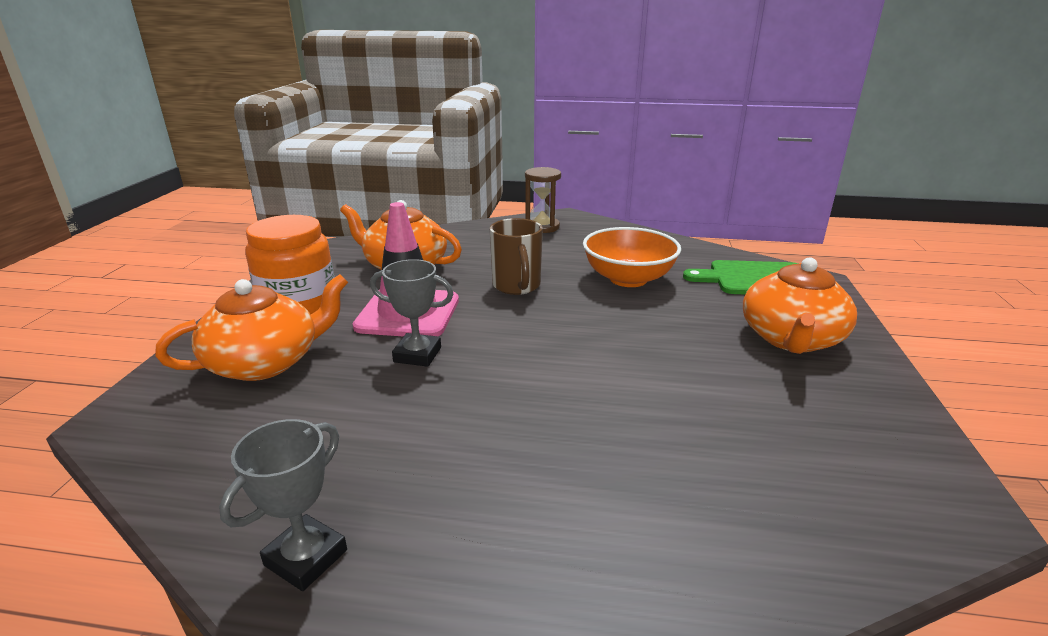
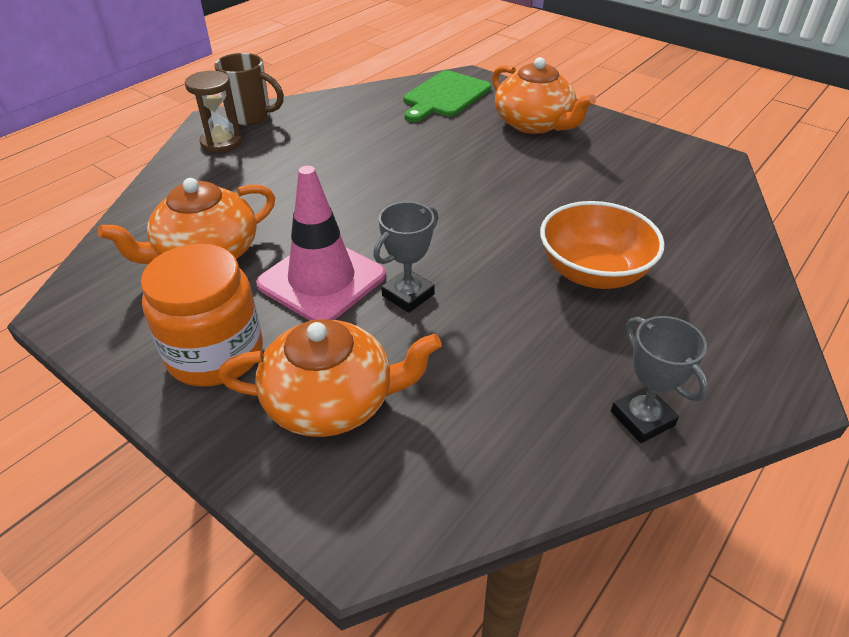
camera: 60 degrees left, 15 degrees up
orange teapot [155,274,348,381] -> orange teapot turned 90 degrees clockwise [219,319,442,437]
brown mug [490,218,543,295] -> brown mug moved to [214,53,284,125]
orange bowl [583,227,681,287] -> orange bowl moved to [540,201,665,289]

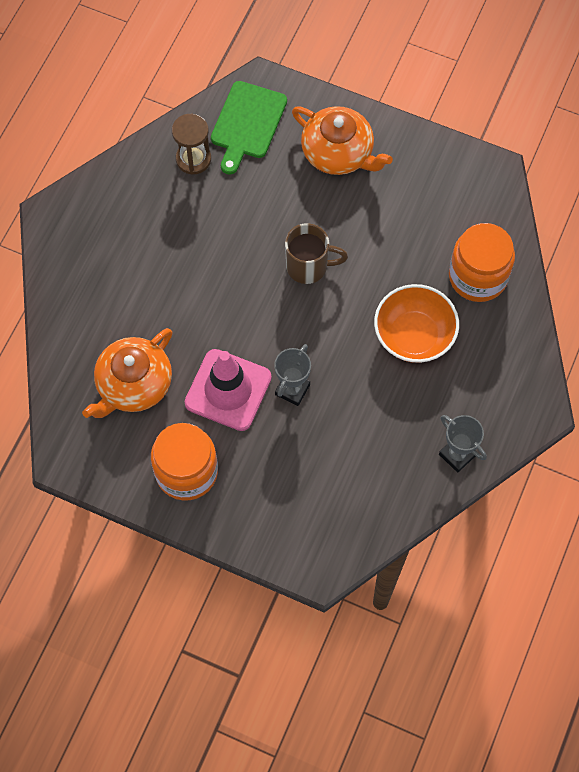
camera: 15 degrees left, 25 degrees up
brown hourglass [185,71,242,153] -> brown hourglass moved to [172,114,211,175]
brown mug [214,53,284,125] -> brown mug moved to [285,223,348,284]
orange teapot [219,319,442,437] -> none
none -> orange jar [449,223,515,302]

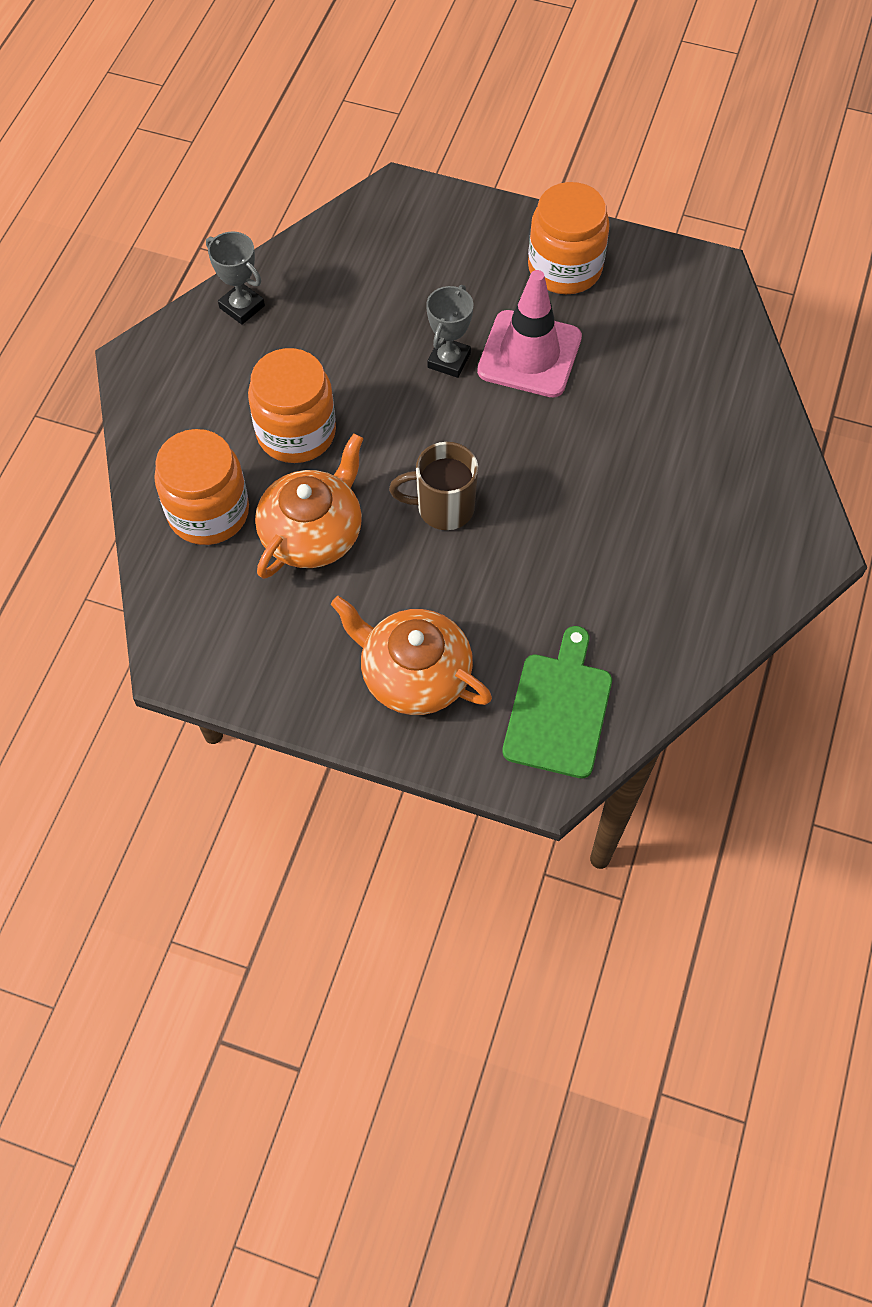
camera: 175 degrees right, 5 degrees down
orange teapot [82,328,173,418] -> orange teapot moved to [255,434,364,579]
brown hourglass [172,114,211,175] -> none
orange bowl [374,284,459,363] -> orange jar [248,348,336,463]

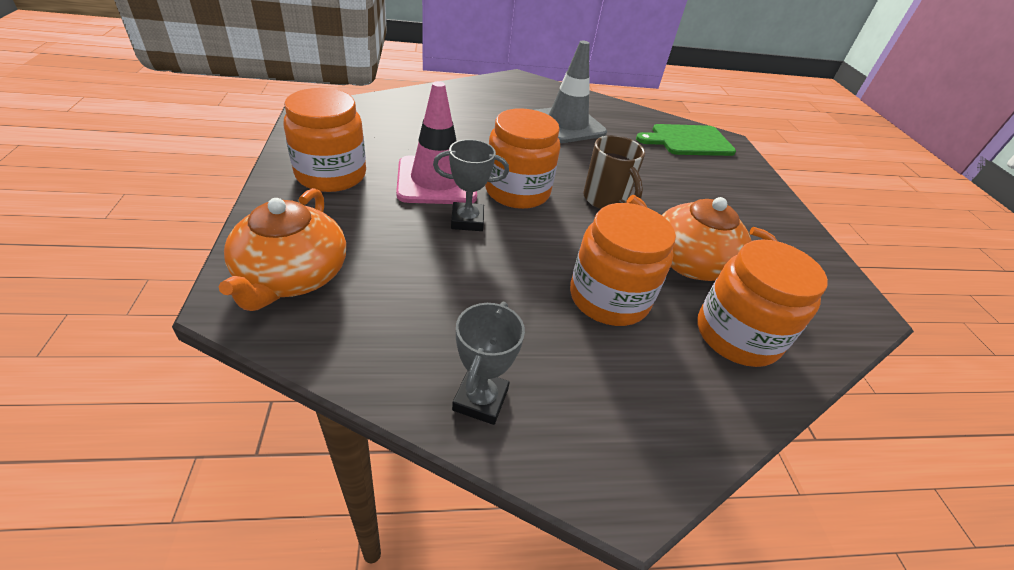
camera: 120 degrees left, 20 degrees down
orange teapot [331,596,492,715] -> orange teapot moved to [219,188,346,311]
none -> orange jar [485,108,560,209]
none -> grey traffic cone [535,41,607,143]

